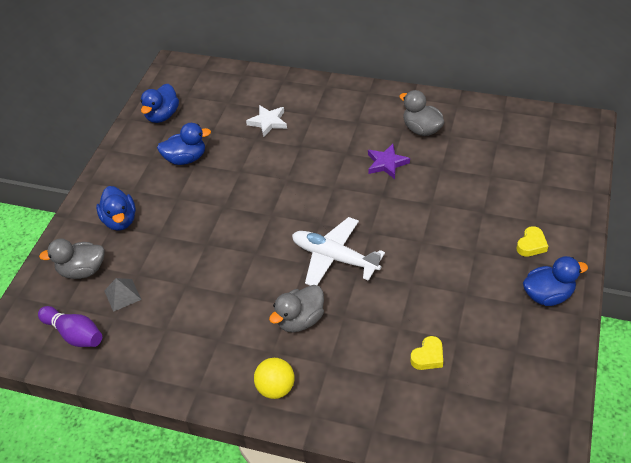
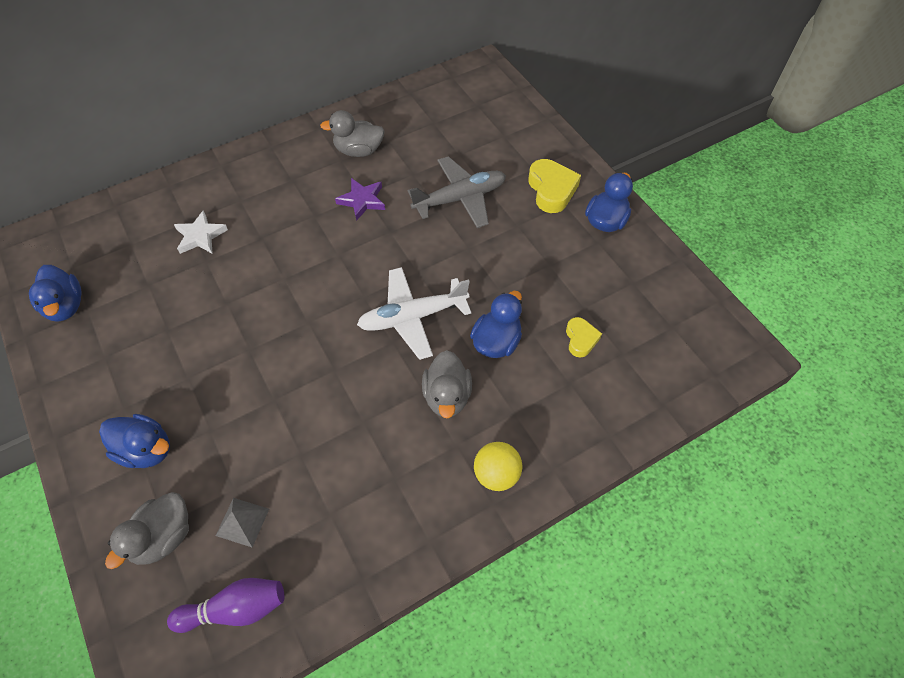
camera: 50 degrees left, 10 degrees up
blue duck [157,123,211,165] -> blue duck moved to [470,291,522,358]
yellow heart [516,226,548,257] -> yellow heart [528,159,581,213], size x1.67
none -> grey plane [408,156,506,228]

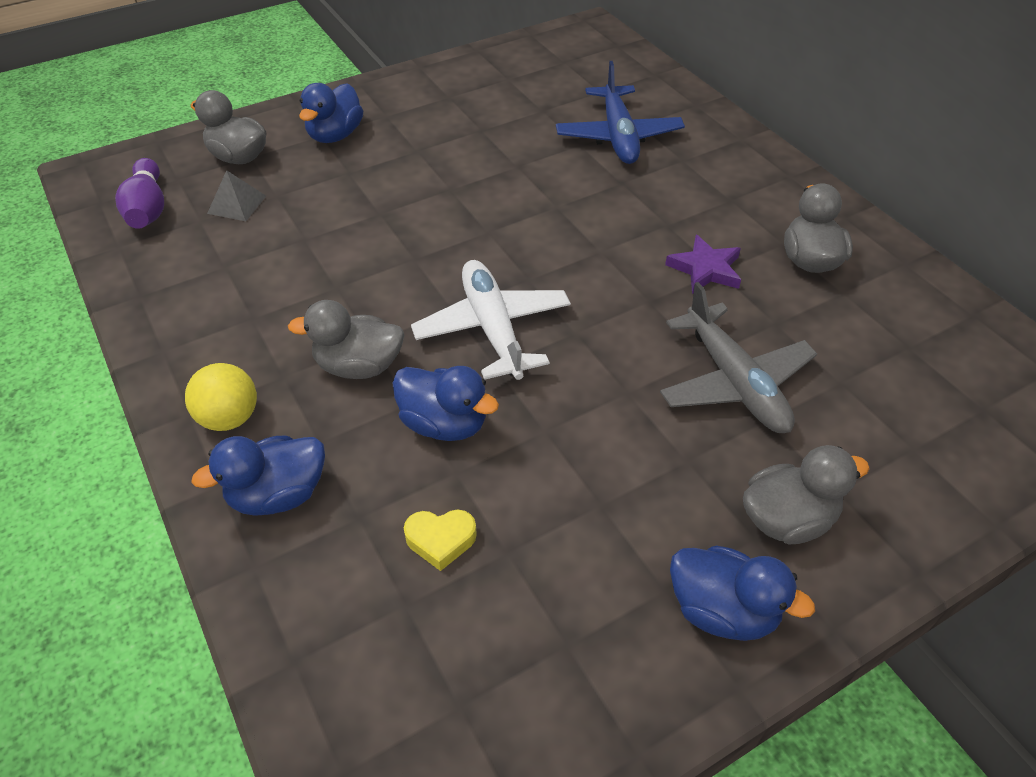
camera: 90 degrees right, 10 degrees down
blue duck [29,265,82,322] -> blue duck moved to [191,435,325,516]
white star [174,210,228,254] -> blue plane [556,61,685,164]
yellow heart [528,159,581,213] -> grey duck [743,445,870,545]

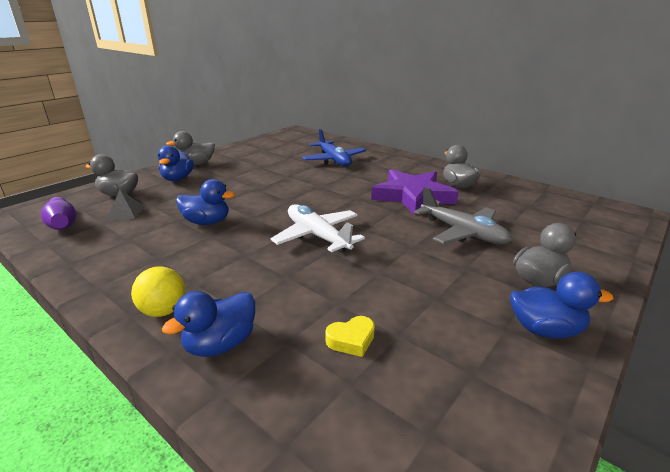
camera: 20 degrees left, 20 degrees down
grey duck [288,300,404,379] -> grey duck moved to [166,131,215,166]
blue duck [392,366,499,441] -> blue duck moved to [176,179,235,225]
purple star [665,234,741,294] -> purple star [371,169,459,215], size x1.97

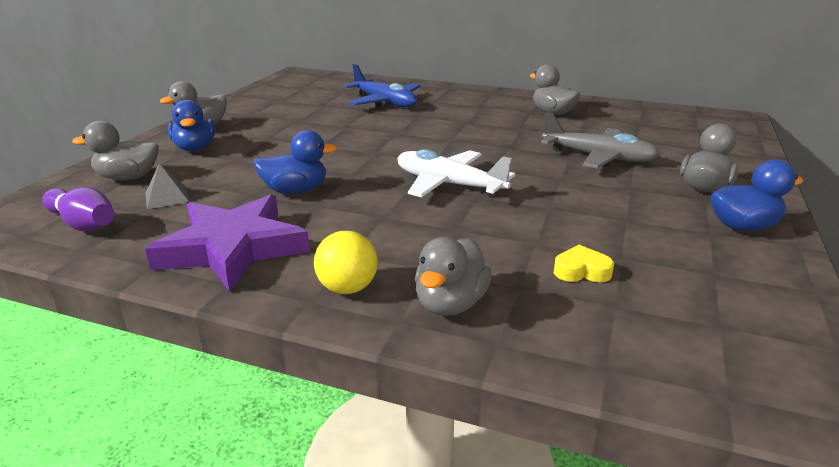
camera: 20 degrees left, 0 degrees up
blue duck [162,291,255,357] -> grey duck [415,237,492,316]
yellow heart [325,316,375,357] -> yellow heart turned 135 degrees counterclockwise [554,245,614,282]
purple star [371,169,459,215] -> purple star moved to [145,194,310,292]

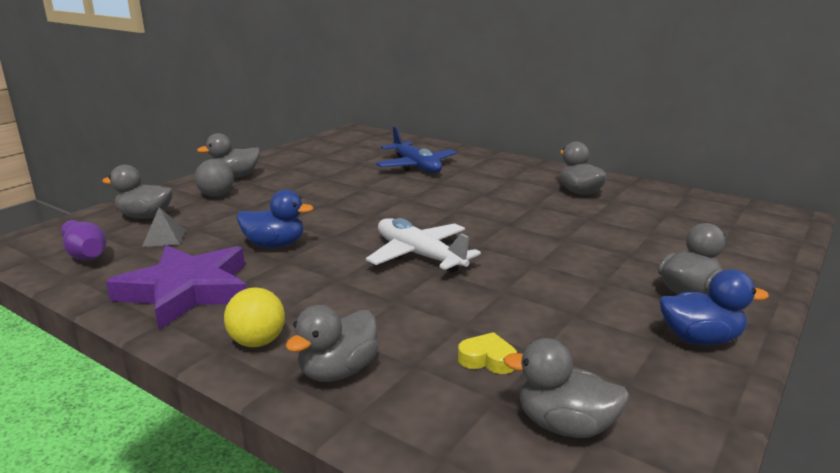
camera: 15 degrees right, 5 degrees down
blue duck [168,100,216,151] -> grey ball [195,159,234,197]
grey plane [541,112,660,169] -> none
none -> grey duck [503,338,630,438]

